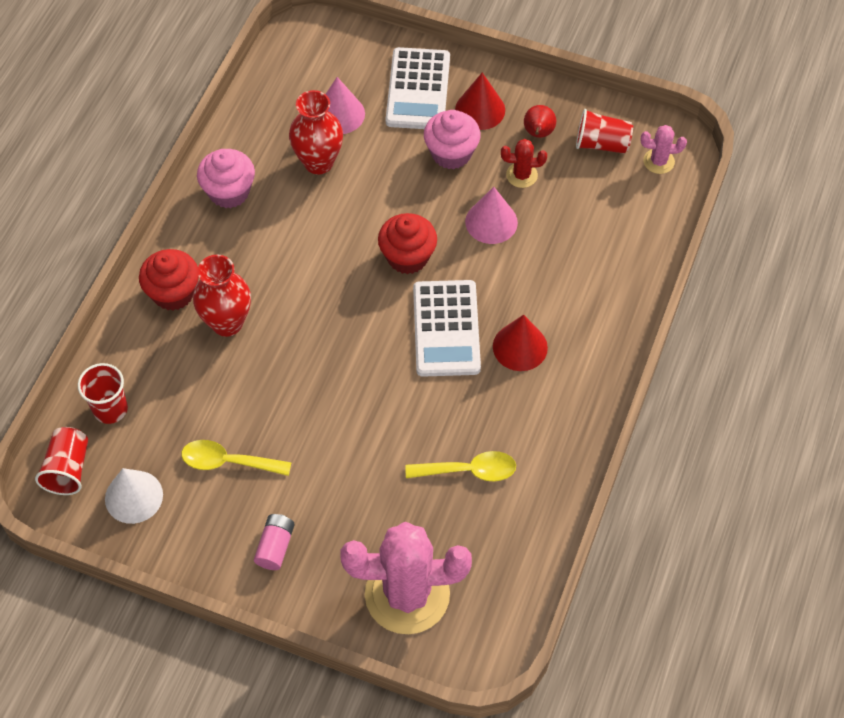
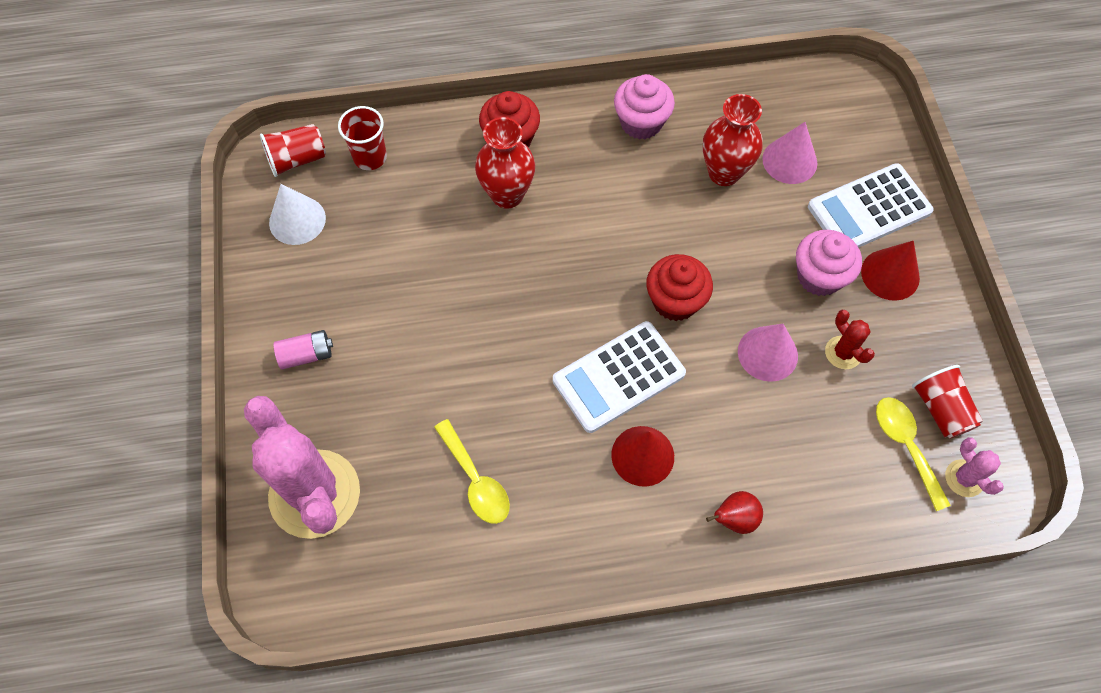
camera: 60 degrees right, 5 degrees up
yellow spoon [181,440,292,476] -> yellow spoon moved to [876,397,951,511]
red pear [524,105,556,138] -> red pear moved to [706,491,763,534]

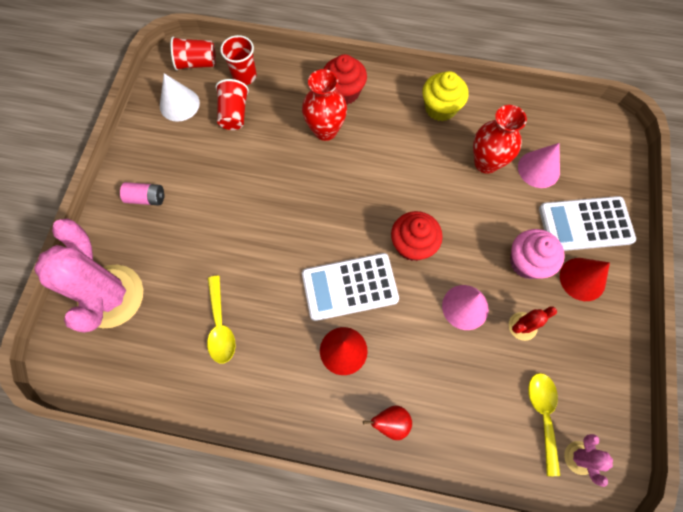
camera: 20 degrees right, 5 degrees up
pink cupcake [614,74,675,140] -> yellow cupcake [422,71,469,121]
red cactus [825,310,875,369] -> red cactus turned 75 degrees clockwise [509,306,557,341]
red cup [912,365,983,439] -> red cup moved to [216,79,249,130]

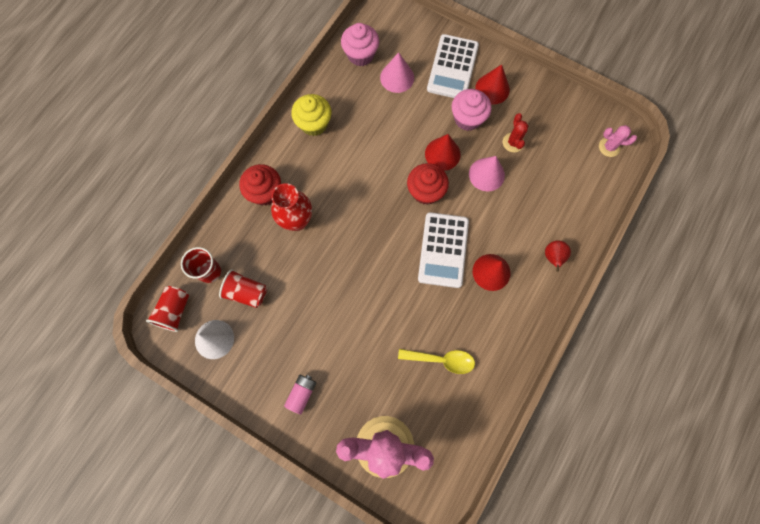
camera: 70 degrees left, 5 degrees up
red vase [473,105,527,174] -> none
yellow spoon [528,373,560,476] -> none
none -> pink cupcake [341,23,379,66]
none -> red cone [425,134,460,171]

